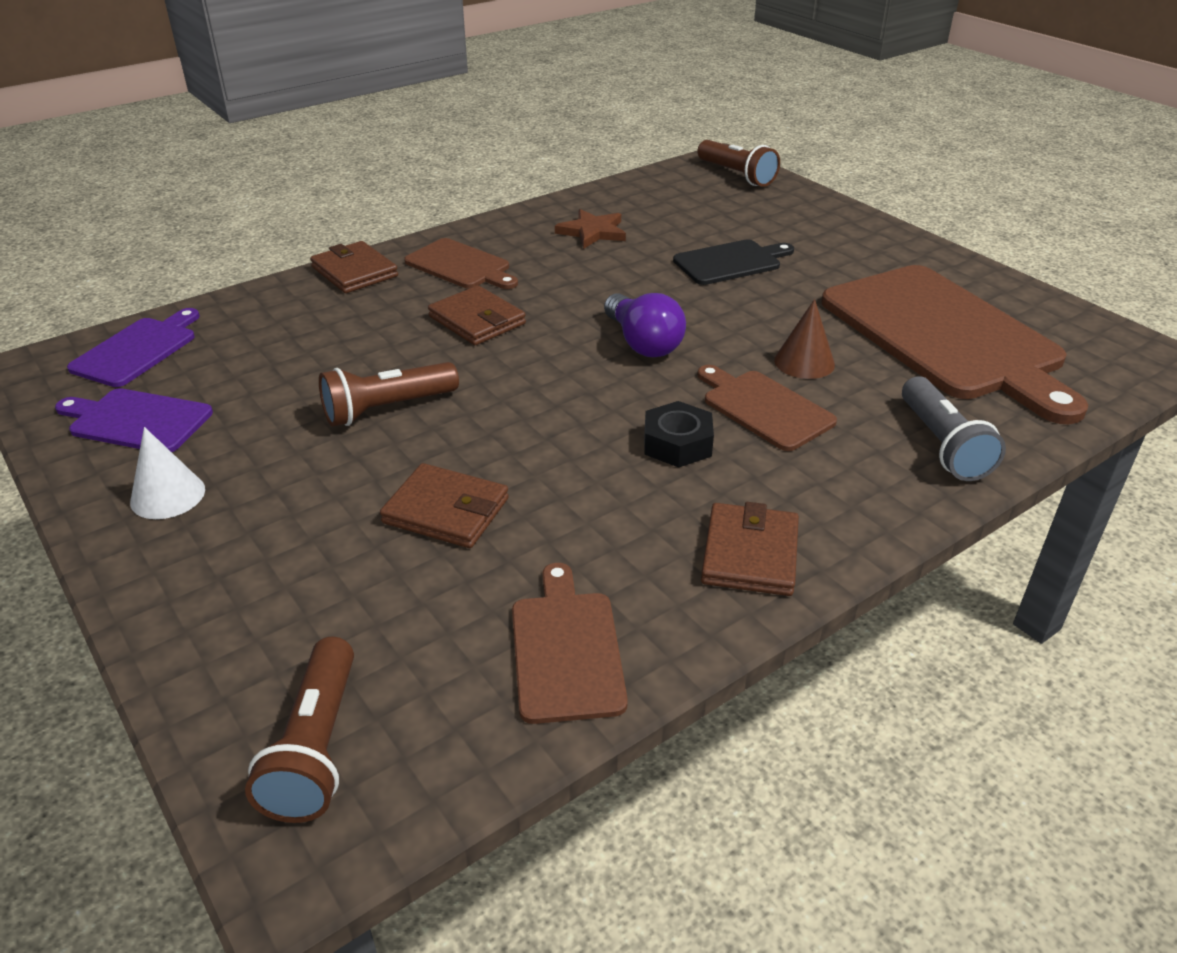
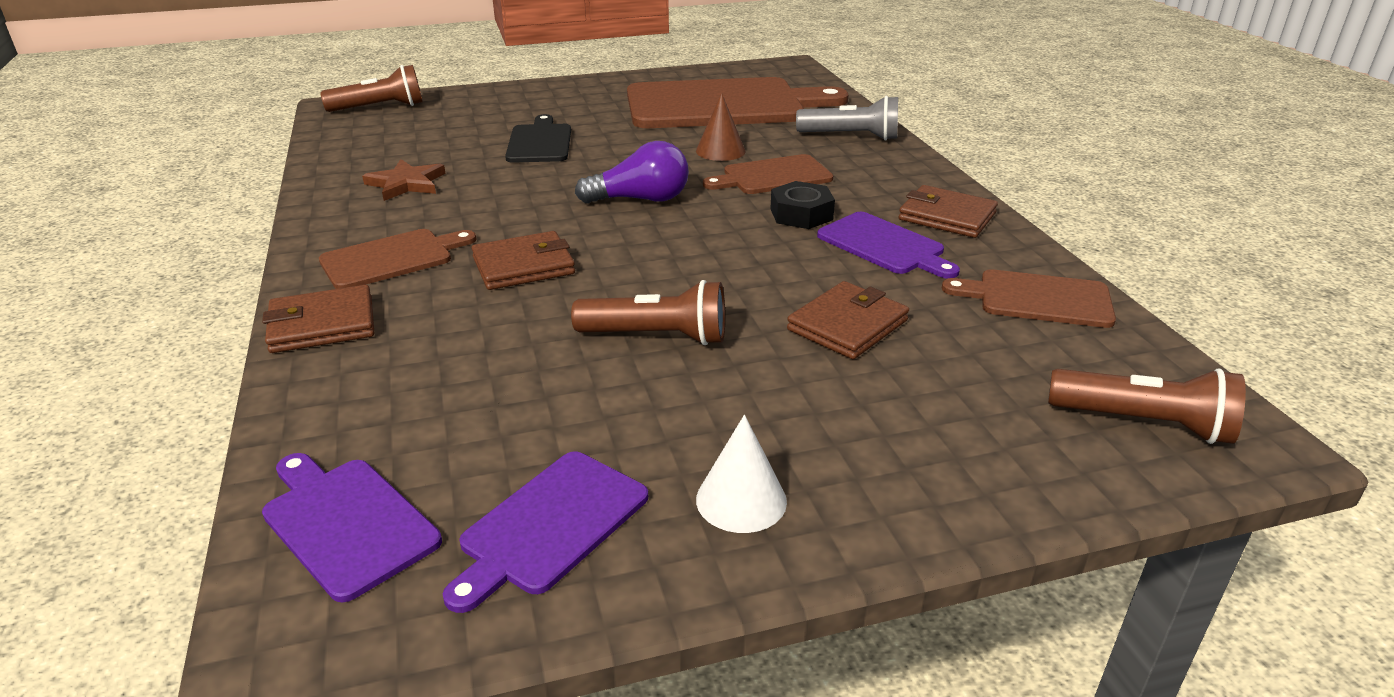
camera: 70 degrees left, 5 degrees down
brown flashlight [319,362,459,426] -> brown flashlight turned 75 degrees counterclockwise [571,280,725,345]
none -> purple cutting board [817,212,960,279]

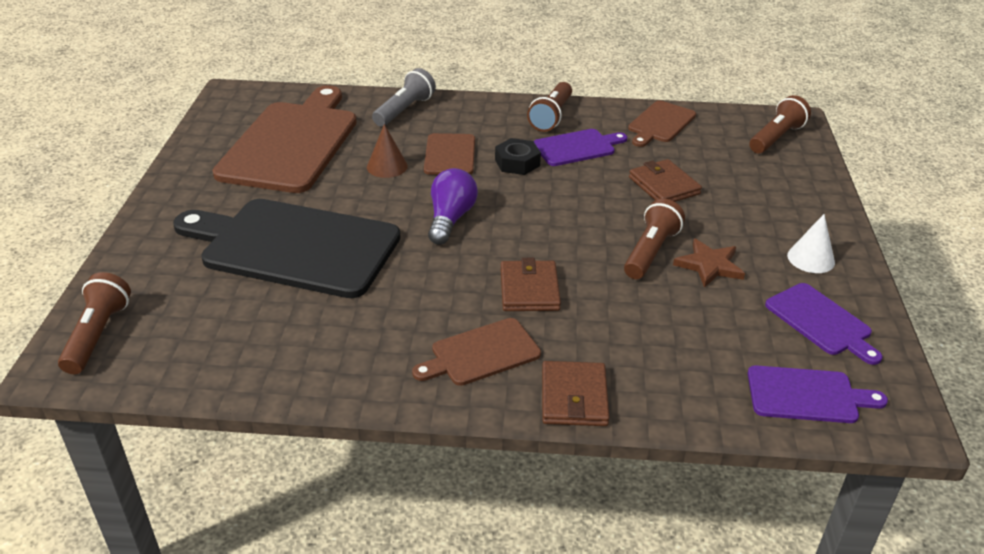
camera: 70 degrees left, 5 degrees up
purple cutting board [262,453,442,602] -> purple cutting board turned 150 degrees counterclockwise [748,365,888,423]
brown cutting board [319,229,477,289] -> brown cutting board turned 105 degrees counterclockwise [412,318,541,386]
brown star [362,159,446,201] -> brown star moved to [673,238,745,288]
black cutting board [505,114,571,163] -> black cutting board [173,199,401,298], size x2.05
brown wallet [899,185,998,238] -> brown flashlight [527,82,572,132]

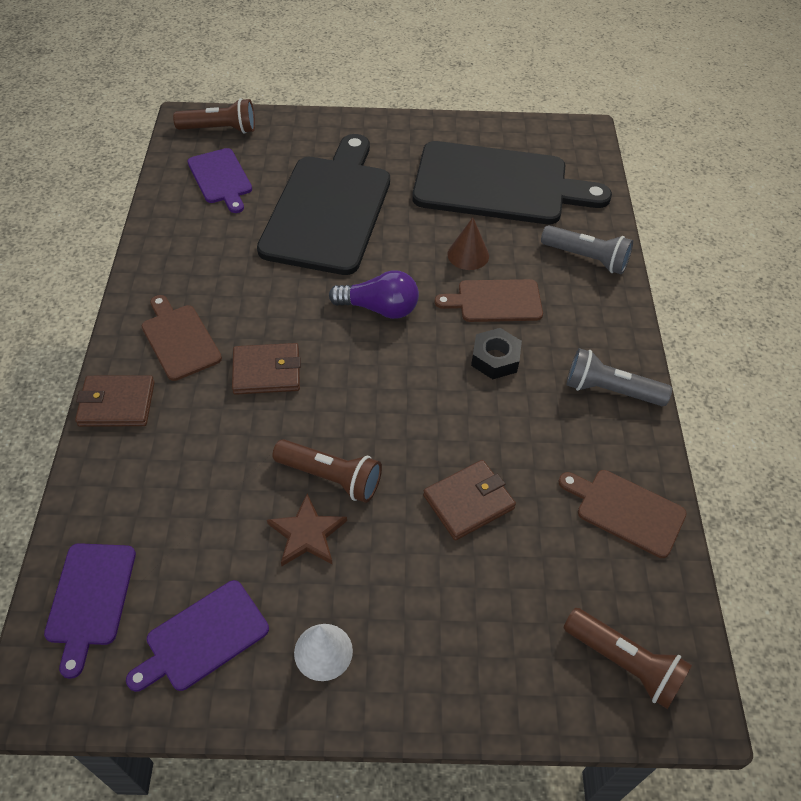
camera: 85 degrees right, 15 degrees up
brown cutting board [213,85,357,193] -> black cutting board [412,141,612,224]
brown flashlight [527,82,572,132] -> grey flashlight [567,348,672,406]
purple cutting board [534,129,627,166] -> purple cutting board moved to [188,148,252,213]

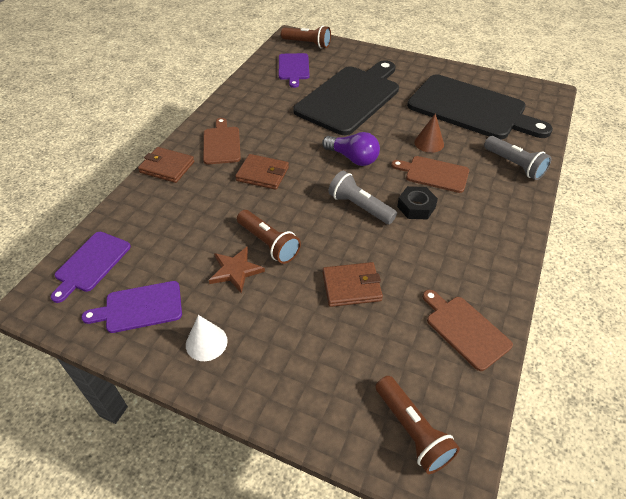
camera: 25 degrees right, 5 degrees down
grey flashlight [567,348,672,406] -> grey flashlight moved to [328,171,397,224]

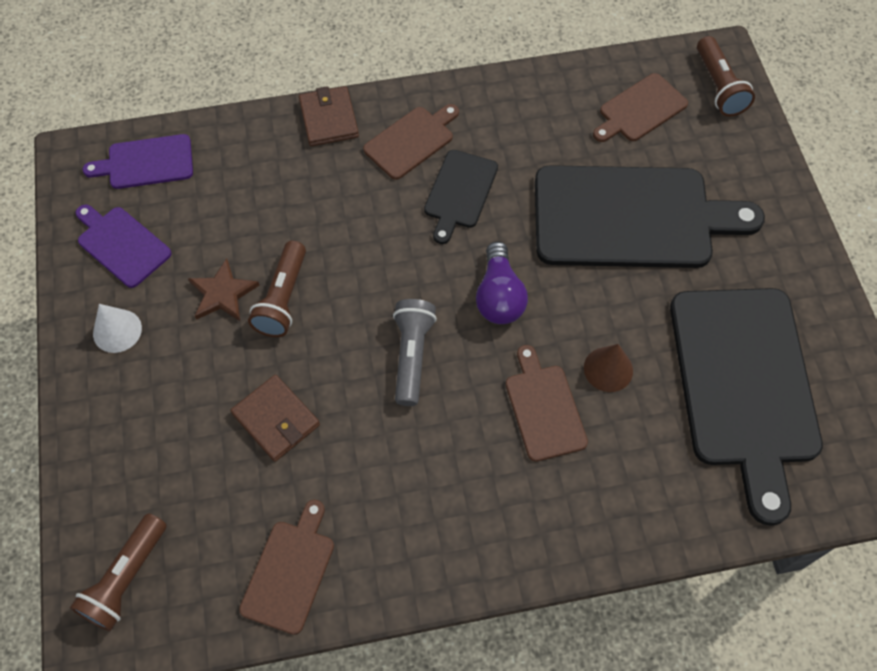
camera: 55 degrees right, 15 degrees up
brown wallet [235,154,289,190] -> none
purple cutting board [279,53,310,88] -> brown cutting board [593,73,688,142]
black nut [397,186,438,220] -> none
grey flashlight [484,136,552,180] -> none
none -> black cutting board [424,150,498,244]

